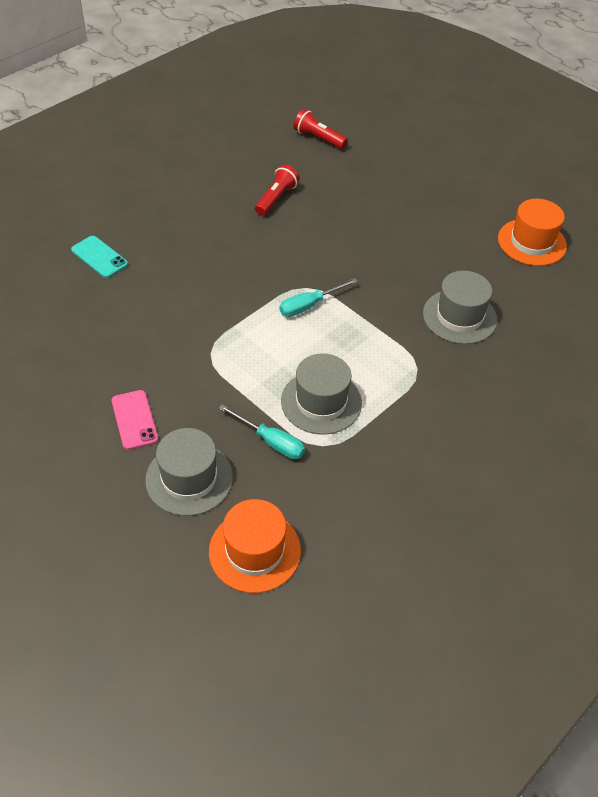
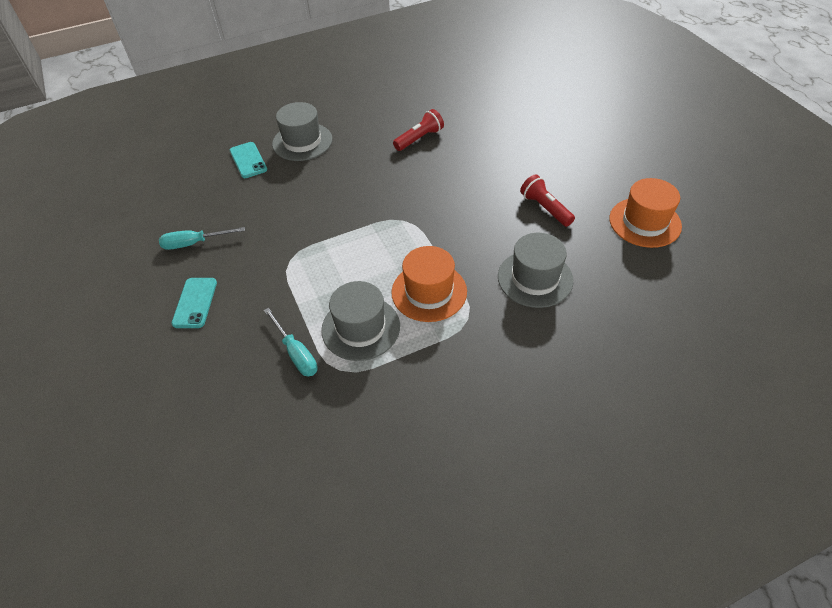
camera: 25 degrees right, 0 degrees up
pink phone [112,390,158,450] -> turquoise phone [171,278,217,328]
grey hat [145,428,233,516] -> grey hat moved to [272,102,332,161]
orange hat [209,499,301,593] -> orange hat moved to [391,246,467,322]
turquoise screwdriver [280,278,358,317] -> turquoise screwdriver moved to [159,227,245,250]
red flashlight [293,109,348,149] -> red flashlight moved to [520,174,575,227]

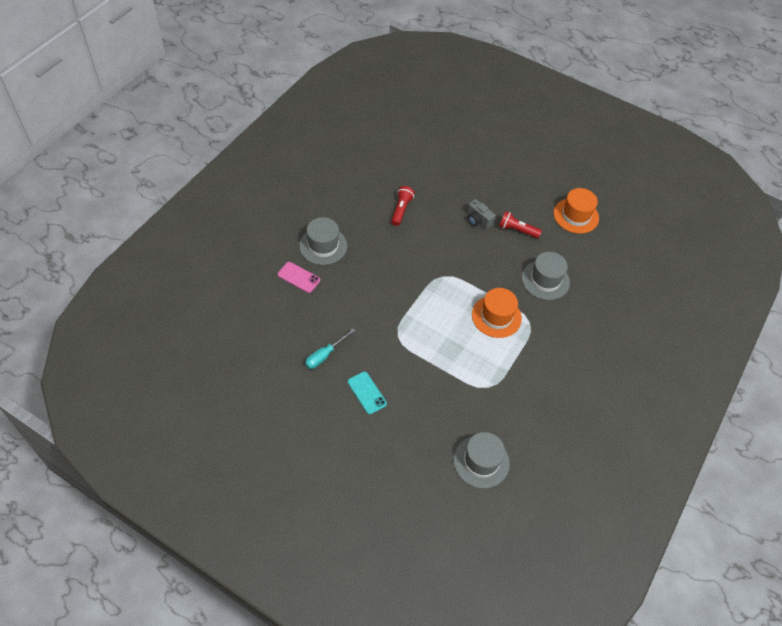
camera: 40 degrees left, 5 degrees up
turquoise phone [230,142,267,178] -> pink phone [278,262,320,293]
turquoise screwdriver [264,308,318,377] -> none
grey hat [321,281,400,361] -> grey hat moved to [454,432,510,488]
none -> grey camera [467,199,496,229]

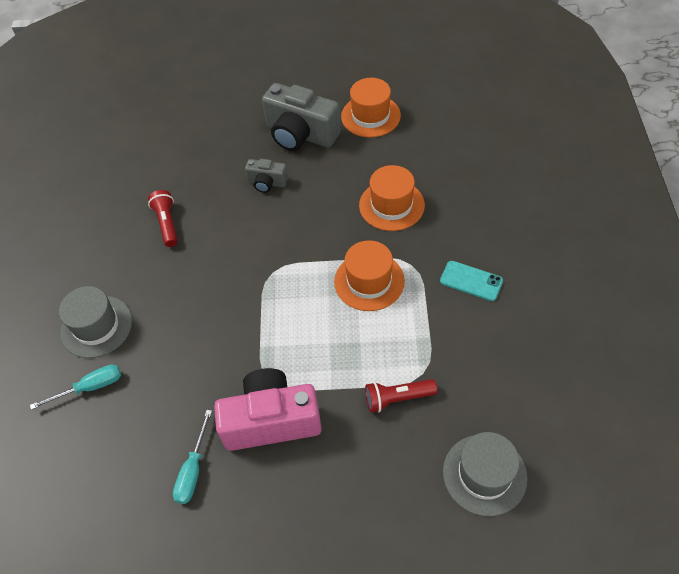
camera: 25 degrees left, 0 degrees up
pink phone [278,262,320,293] -> turquoise screwdriver [30,364,121,410]
turquoise phone [348,372,387,414] -> turquoise phone moved to [440,261,503,301]
red flashlight [499,211,542,238] -> red flashlight moved to [365,379,437,413]
grey hat [522,252,570,300] -> orange hat [359,165,425,231]
none -> pink camera [214,368,322,451]
none -> grey camera [262,83,341,151]

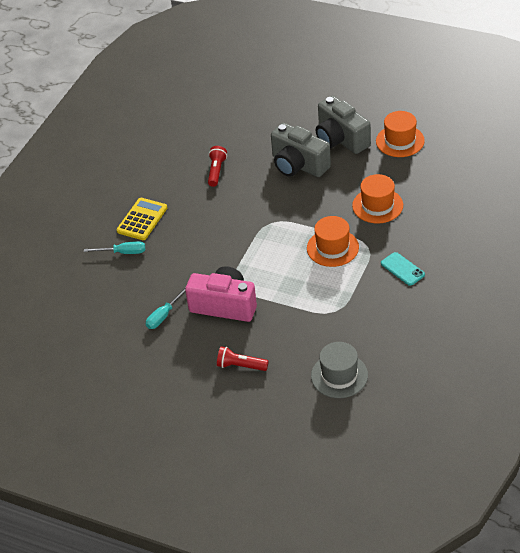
camera: 25 degrees right, 10 degrees down
grey hat [59,286,132,358] -> yellow calculator [116,198,167,240]
grey camera [245,159,288,193] -> grey camera [271,123,331,177], size x1.97
red flashlight [365,379,437,413] -> red flashlight moved to [217,346,269,371]

